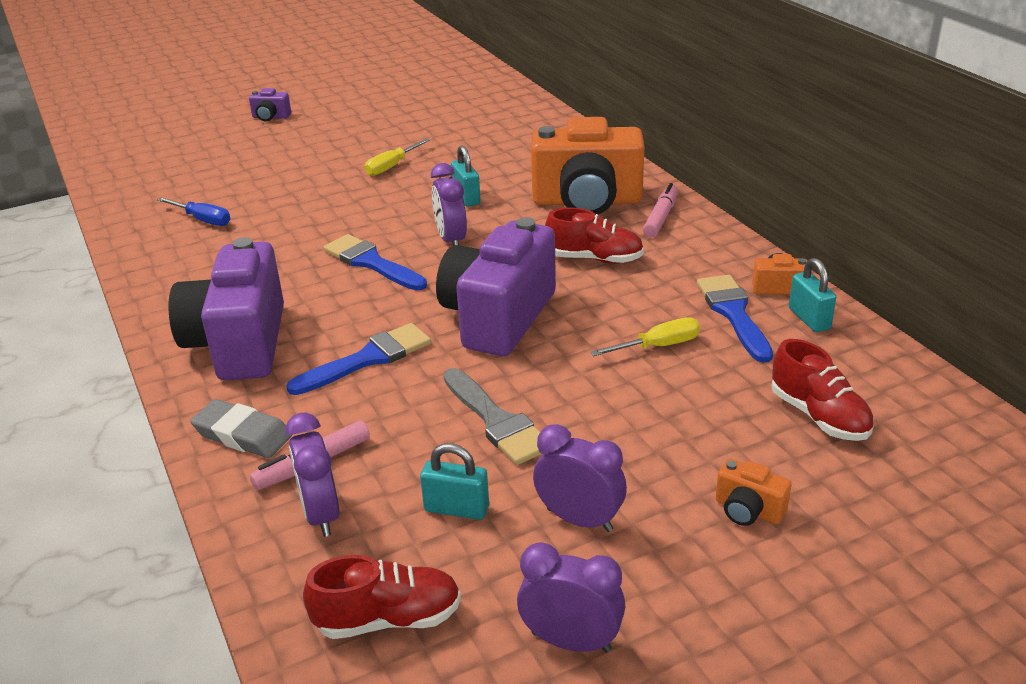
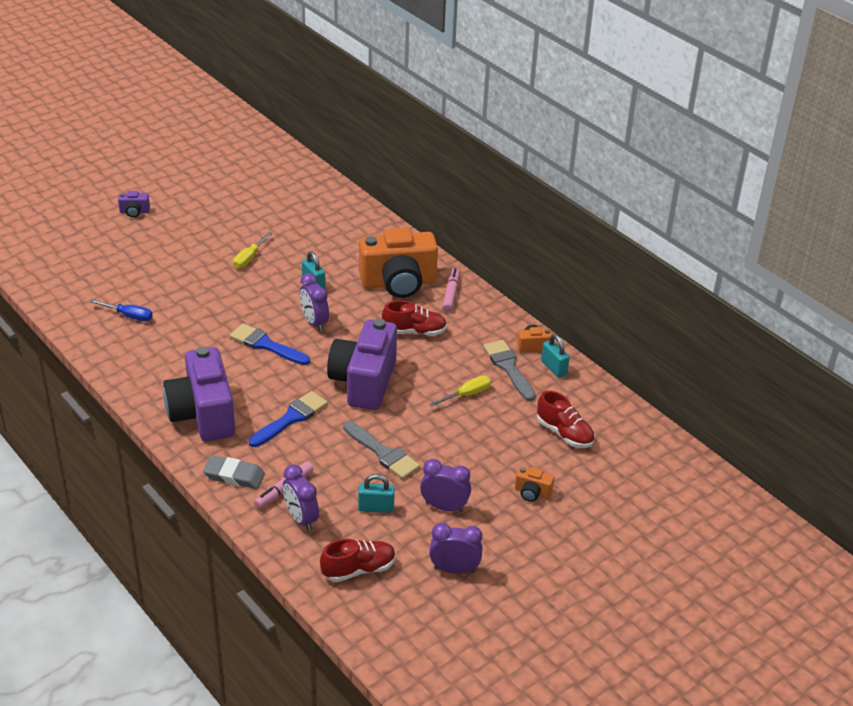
camera: 15 degrees left, 5 degrees up
blue brush [697,275,773,363] -> grey brush [483,340,535,401]

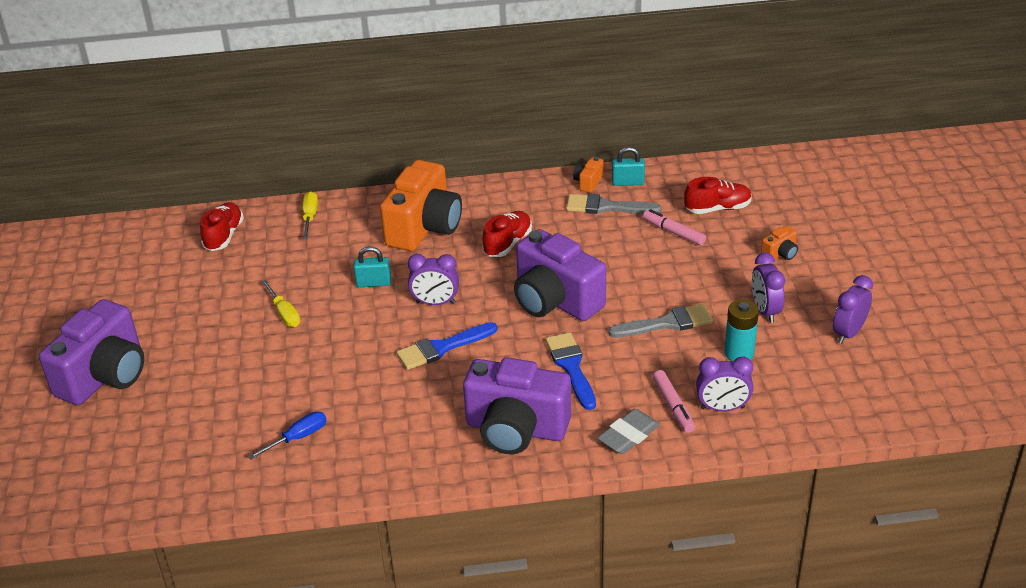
camera: 55 degrees left, 0 degrees up
purple camera [118,191,150,218] -> purple camera [39,299,144,405], size x2.43
red shoe [320,539,396,582] -> red shoe moved to [200,202,244,251]
turquoise padlock [358,474,395,513] -> turquoise battery [724,299,759,362]
purple clock [420,459,471,512] -> purple clock turned 60 degrees counterclockwise [752,252,785,323]
yellow screwdriver [429,376,491,406] -> yellow screwdriver moved to [303,191,318,239]
pink marker [442,268,460,312] -> pink marker moved to [643,209,706,245]

